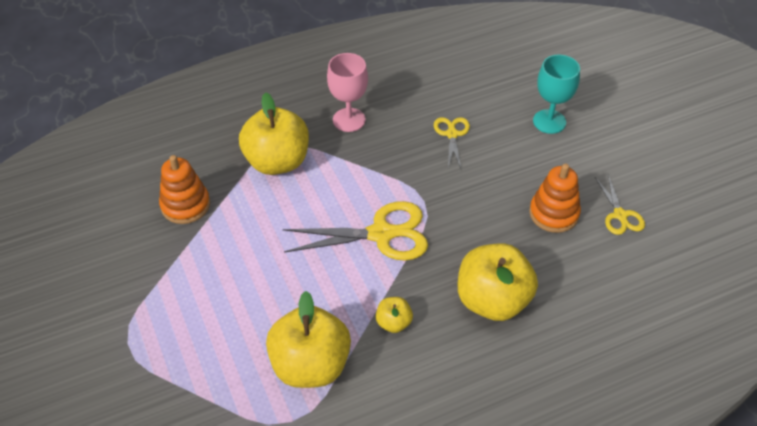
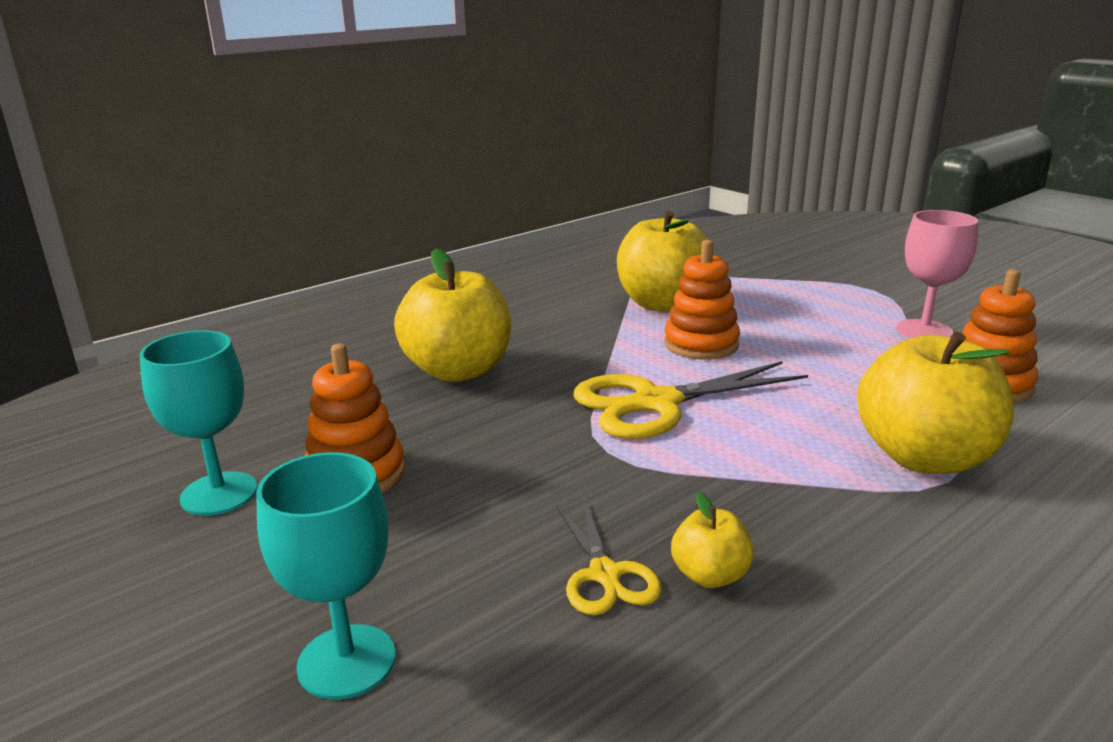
camera: 165 degrees right, 25 degrees down
pink goblet [327,53,368,132] -> pink goblet moved to [896,210,978,338]
yellow apple [376,297,413,333] -> yellow apple moved to [671,491,754,588]
yellow scissors [595,175,645,235] -> turquoise goblet [139,330,258,516]
none -> orange stacking toy [664,240,740,360]

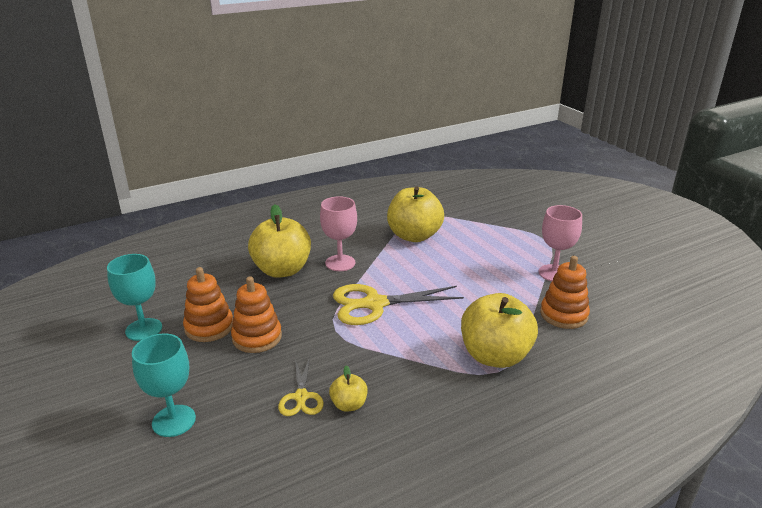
camera: 10 degrees right, 5 degrees up
orange stacking toy [664,240,740,360] -> orange stacking toy moved to [231,276,282,353]
none -> pink goblet [320,196,357,271]

